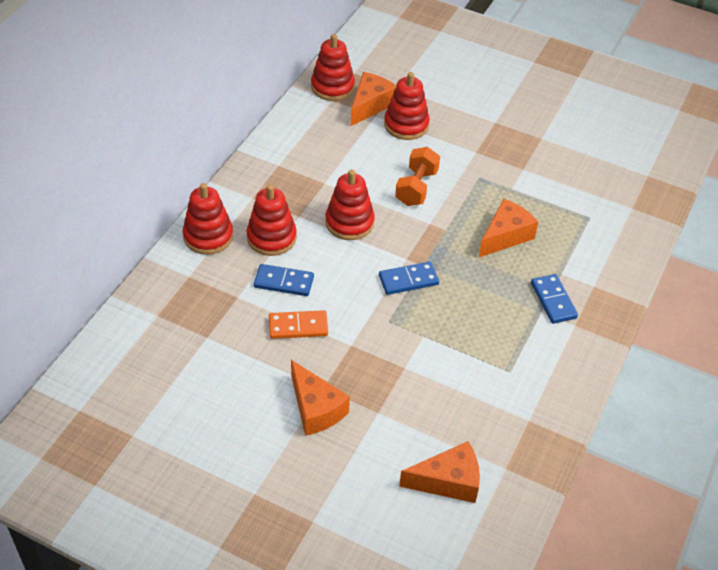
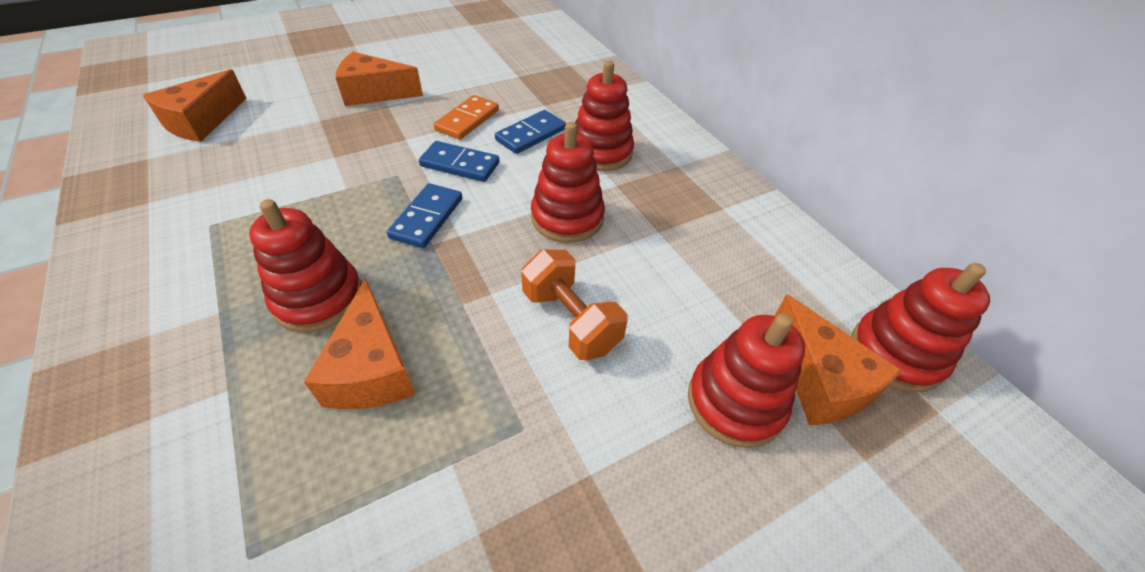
camera: 125 degrees right, 0 degrees up
red stacking toy [183,183,233,255] -> red stacking toy moved to [249,199,362,332]
blue domino [531,274,578,324] -> blue domino moved to [419,141,499,182]

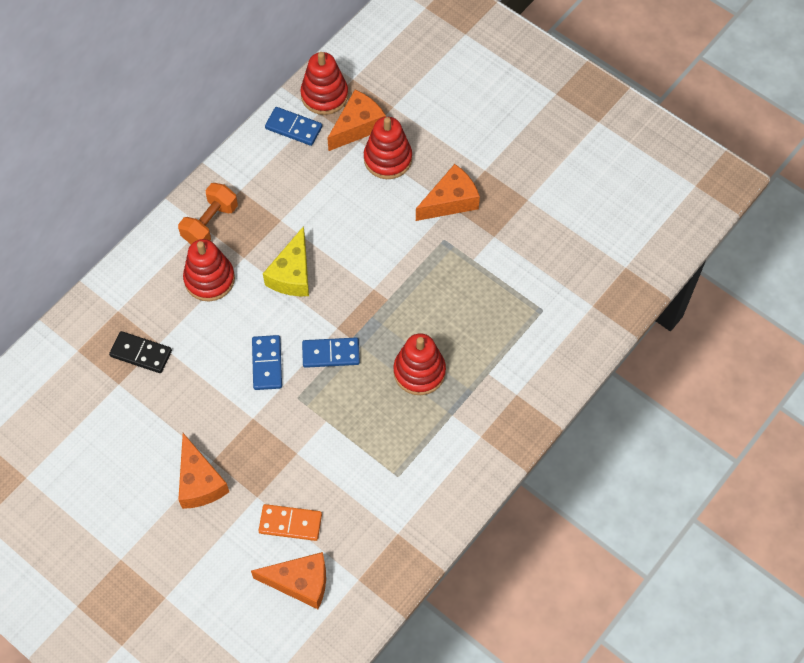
camera: 110 degrees left, 15 degrees up
orange cheese [304,278,415,409] -> orange cheese moved to [416,164,480,221]
orange domino [433,95,499,140] -> orange domino moved to [258,504,322,541]
blue domino [495,110,566,154] -> blue domino moved to [265,107,322,146]
orange dumbbell [521,249,628,360] -> orange dumbbell moved to [178,183,238,244]
red stacking toy [531,122,605,243] -> yellow cheese [263,226,309,296]
none -> black domino [109,331,172,373]

